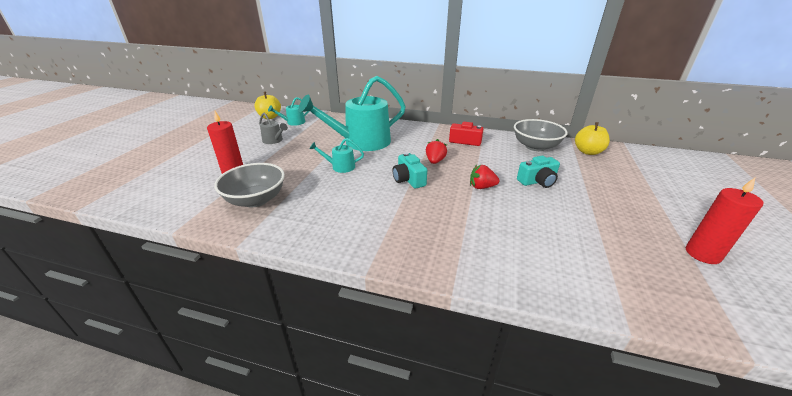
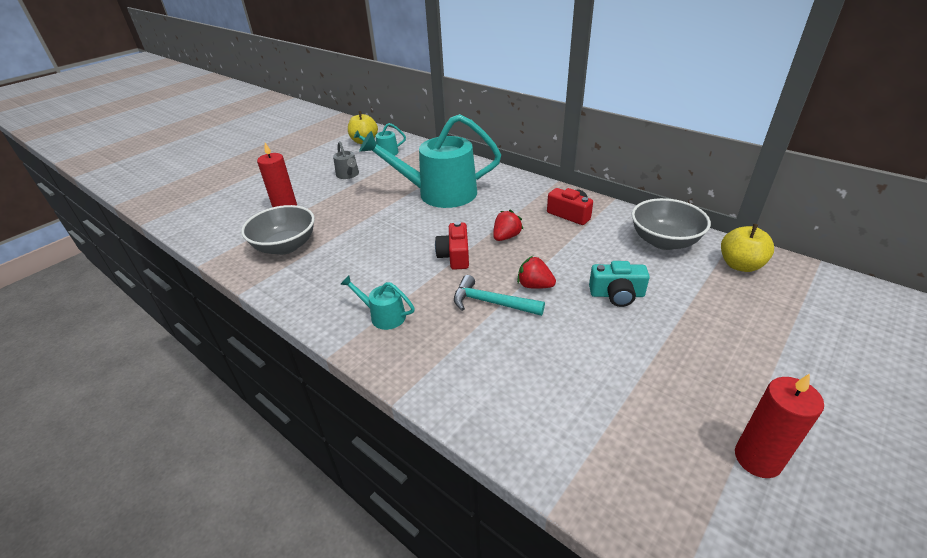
camera: 25 degrees right, 5 degrees up
turquoise watering can [309,138,364,173] -> turquoise watering can moved to [340,275,415,330]
turquoise camera [392,152,427,189] -> red camera [435,221,469,270]
none -> turquoise hammer [454,275,545,316]

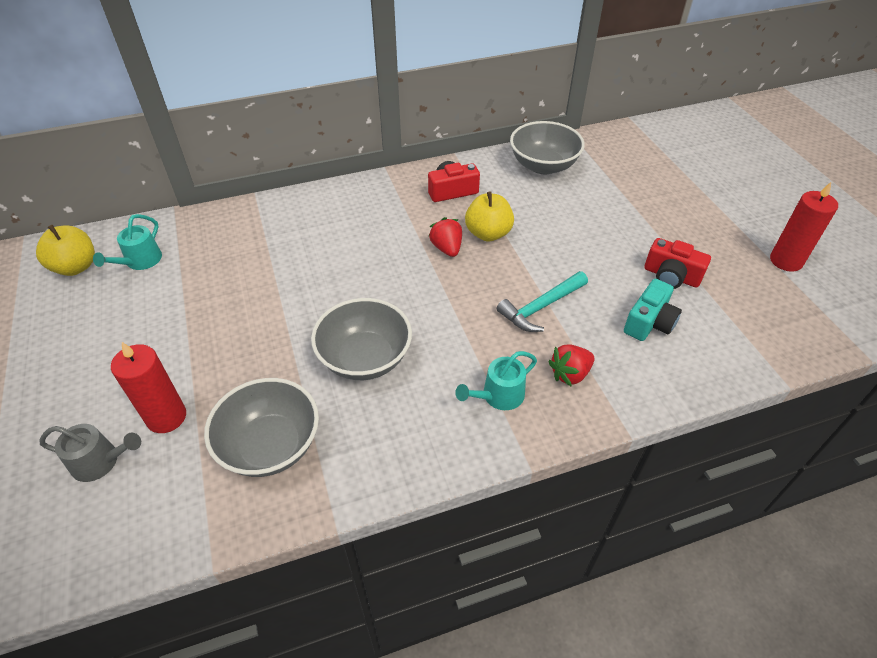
camera: 60 degrees left, 10 degrees up
grey watering can [333,141,359,179] -> grey watering can moved to [40,424,141,482]
turquoise watering can [359,114,501,208] -> none
red camera [435,221,469,270] -> red camera moved to [644,238,711,289]
red strawberry [517,256,556,289] -> red strawberry moved to [548,345,595,387]
turquoise camera [589,261,650,307] -> turquoise camera moved to [624,279,682,341]
yellow apple [721,224,774,272] -> yellow apple moved to [465,191,514,242]
none -> grey bowl [311,298,412,380]

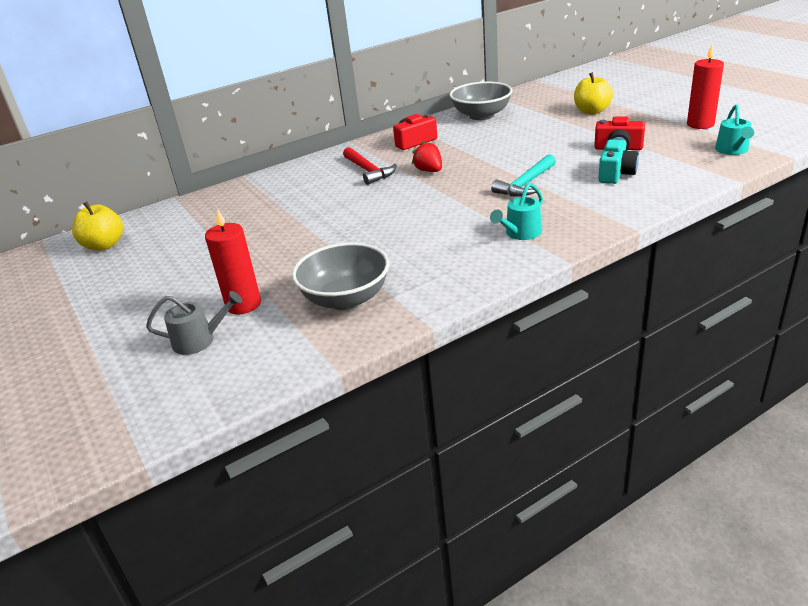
camera: 10 degrees left, 15 degrees down
turquoise watering can [93,214,162,270] -> turquoise watering can moved to [715,104,754,155]
grey bowl [311,298,412,380] -> none
yellow apple [465,191,514,242] -> yellow apple moved to [574,72,613,115]
red strawberry [548,345,595,387] -> none
none -> red hammer [343,147,397,185]

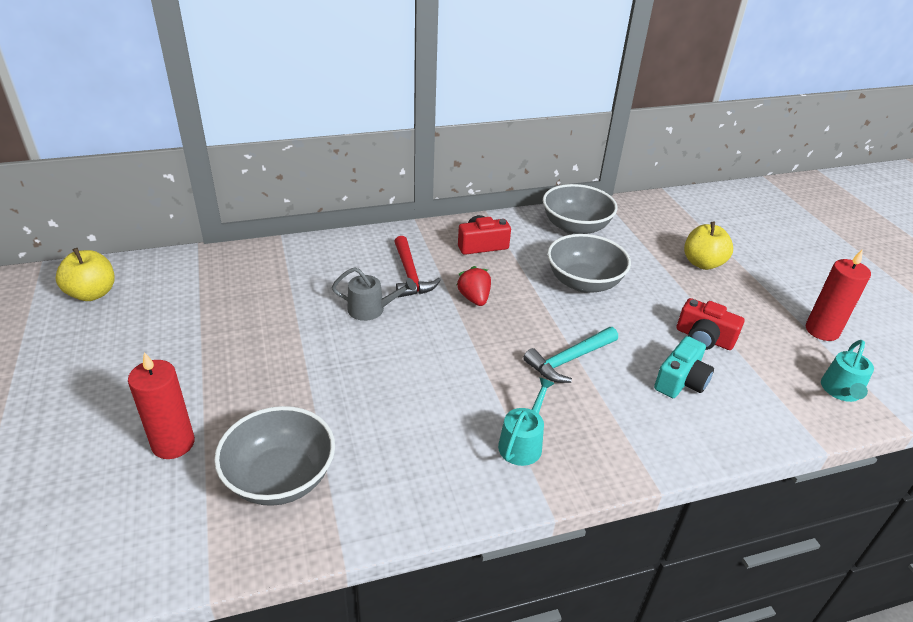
camera: 10 degrees right, 5 degrees up
grey watering can [146,291,243,355] -> grey watering can moved to [332,267,416,321]
turquoise watering can [490,183,543,240] -> turquoise watering can turned 150 degrees clockwise [498,377,555,466]
none -> grey bowl [547,234,631,293]

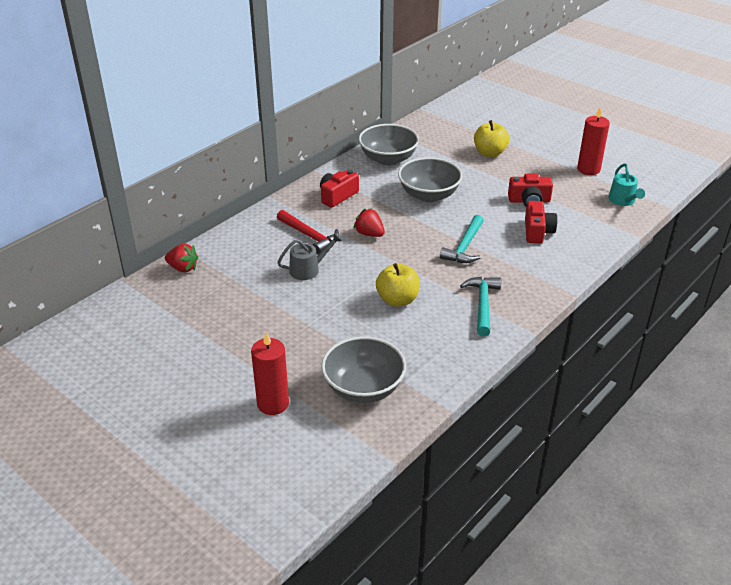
camera: 30 degrees left, 0 degrees up
yellow apple [56,248,115,301] -> yellow apple moved to [376,263,420,307]
turquoise watering can [498,377,555,466] -> turquoise hammer [460,277,501,336]
turquoise camera [654,336,714,398] -> red camera [525,201,557,243]
none -> red strawberry [165,244,199,273]

